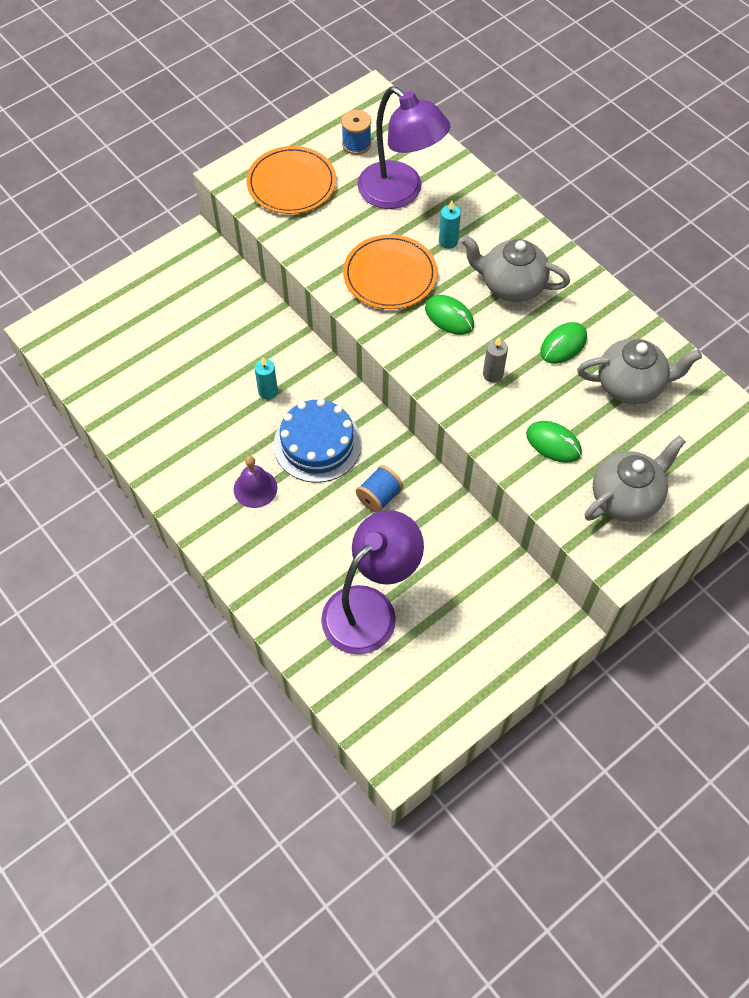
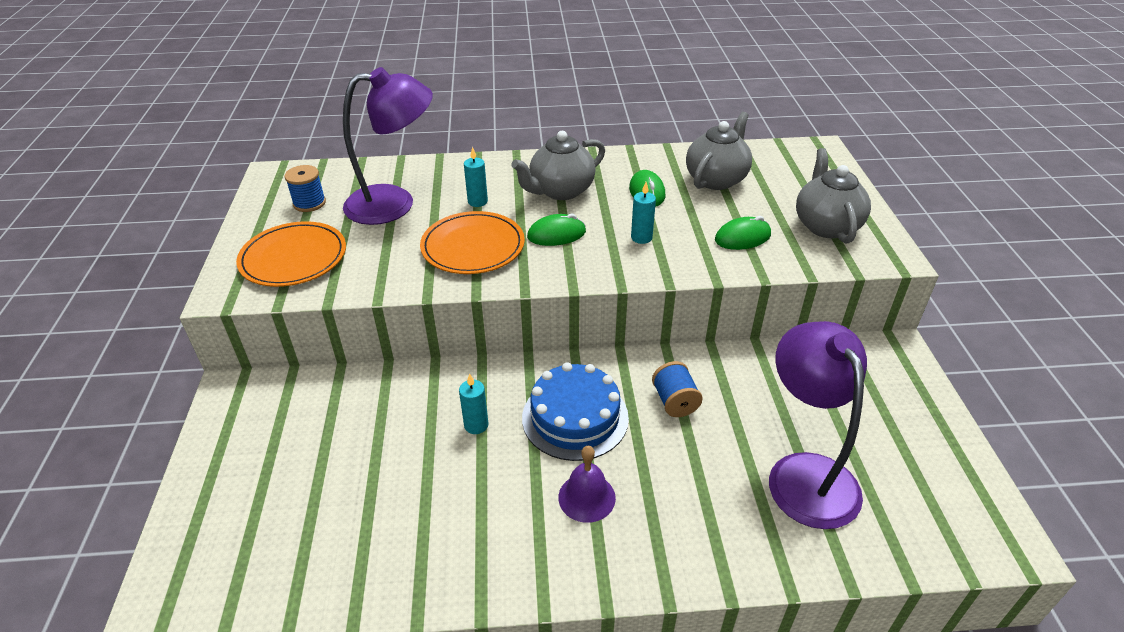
camera: 55 degrees left, 20 degrees down
grey candle [483,337,508,383] -> turquoise candle [631,182,656,244]

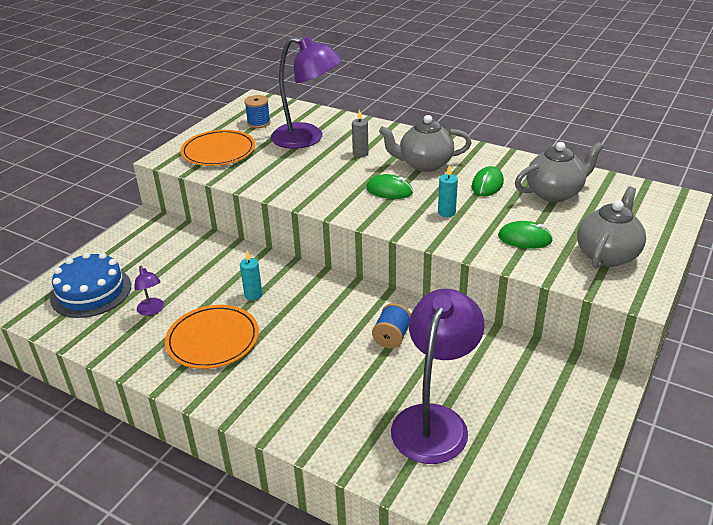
camera: 35 degrees right, 5 degrees down
orange plate [420,211,525,274] -> orange plate moved to [165,305,259,369]
turquoise candle [464,147,488,207] -> grey candle [352,109,369,157]
blue cake [522,362,629,461] -> blue cake moved to [50,252,131,318]
purple bell [558,446,616,523] -> none
none -> purple lamp [134,266,164,316]

